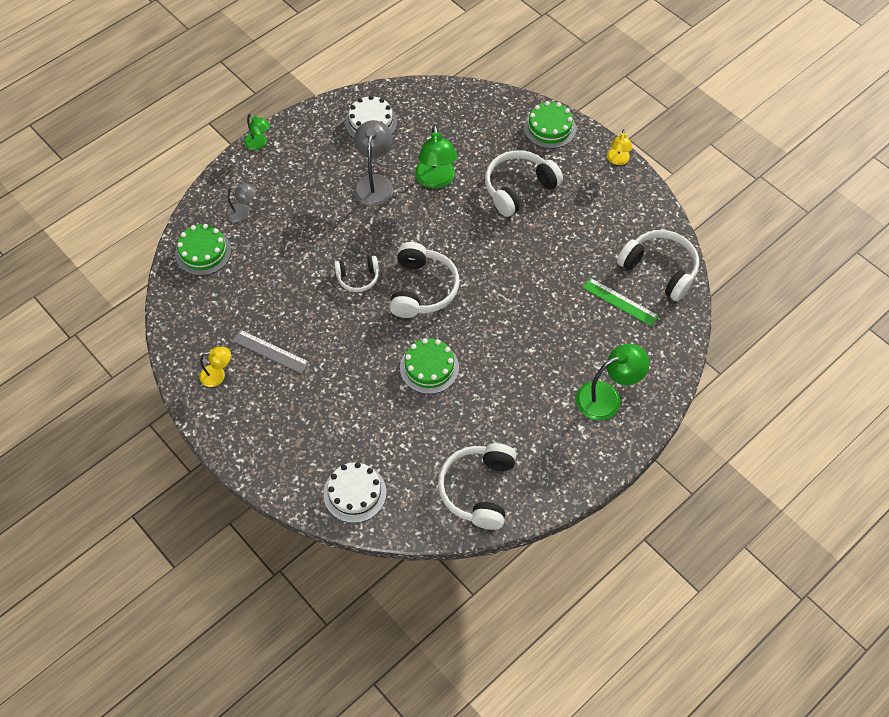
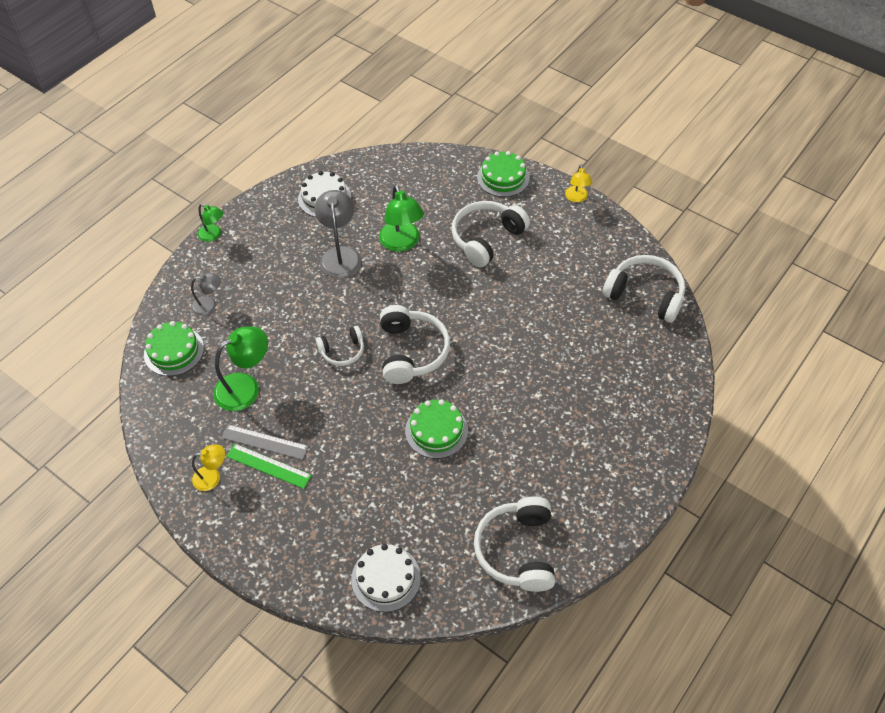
camera: 10 degrees left, 5 degrees down
green lamp [576,344,649,420] -> green lamp moved to [213,327,268,411]
green ruler [583,278,659,326] -> green ruler moved to [226,443,312,489]

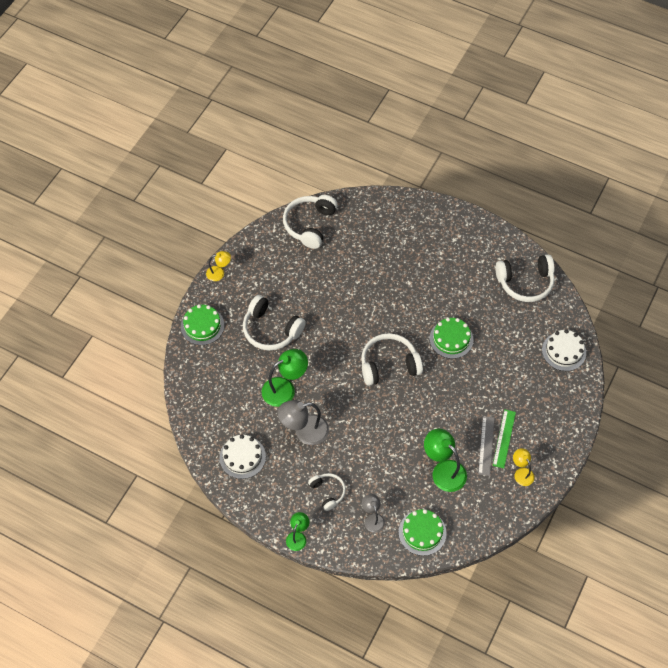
camera: 100 degrees left, 5 degrees up
white headphones [316,326,364,366] -> white headphones moved to [308,473,346,511]

